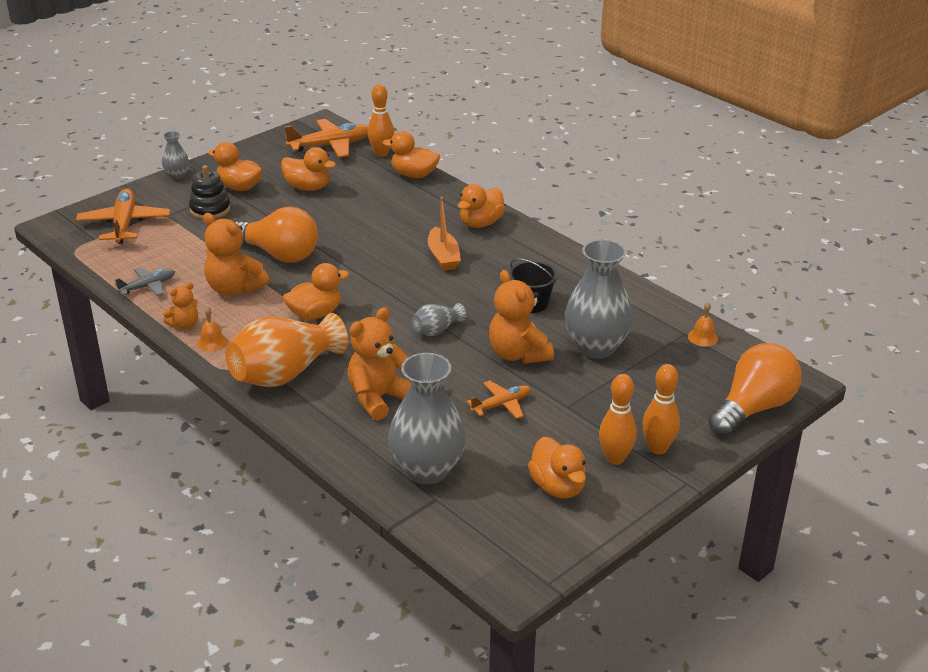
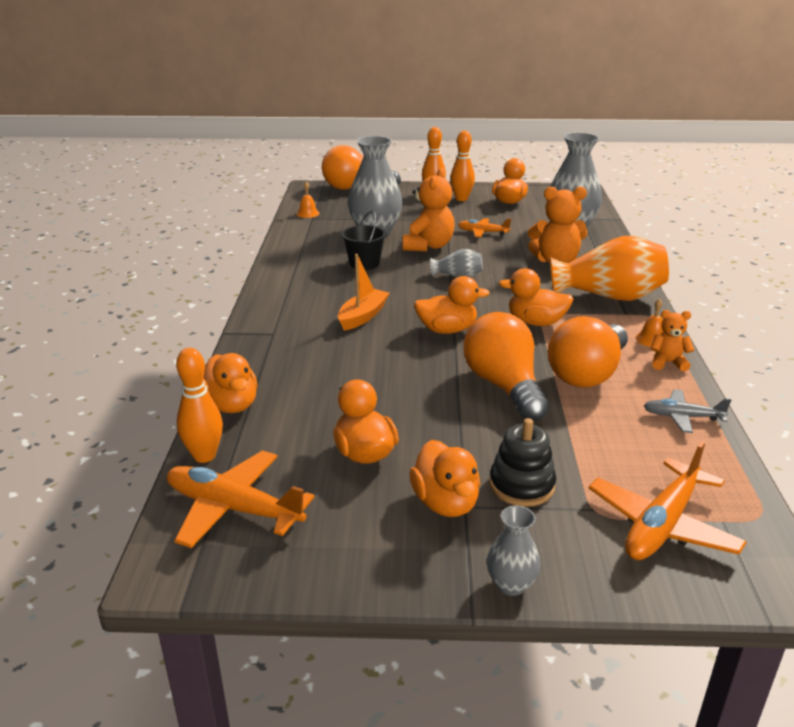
camera: 135 degrees left, 5 degrees down
orange teddy bear [203,213,269,295] -> orange light bulb [547,316,628,388]
orange duck [458,184,505,228] -> orange duck moved to [414,276,490,334]

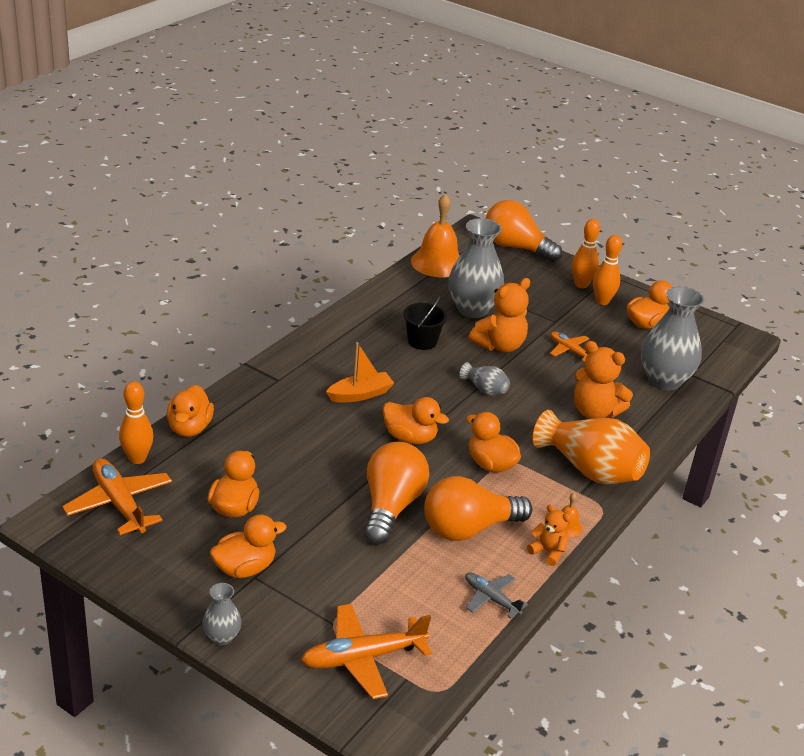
camera: 30 degrees right, 5 degrees up
orange bell [296,182,320,218] -> orange bell [411,194,460,277], size x2.28
orange duck [409,440,480,517] -> orange duck turned 135 degrees counterclockwise [210,515,287,578]
black stacking toy [489,418,556,507] -> none

